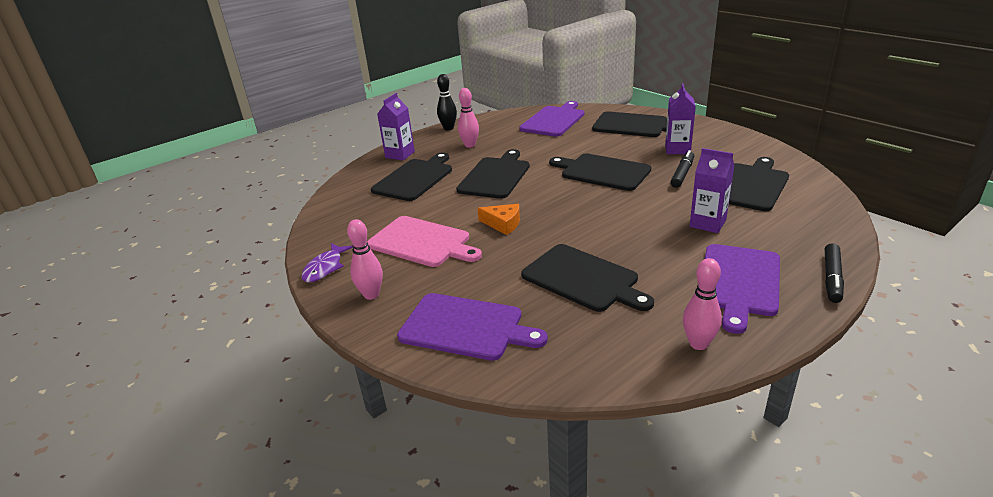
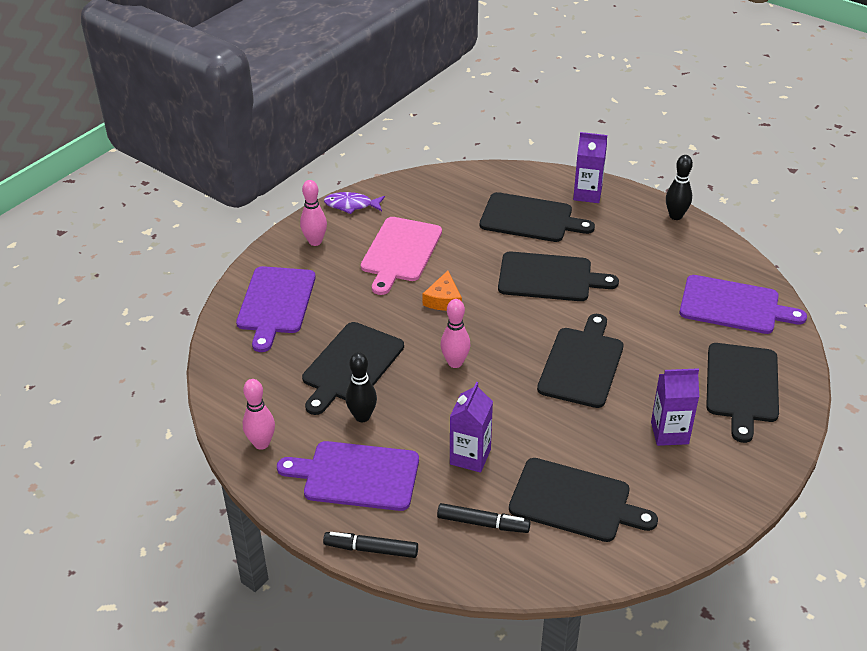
camera: 75 degrees right, 10 degrees up
pink bowling pin [458,88,479,148] -> pink bowling pin moved to [440,299,471,368]
black marker [670,150,694,188] -> black marker moved to [437,503,531,533]
none -> black bowling pin [346,352,377,422]

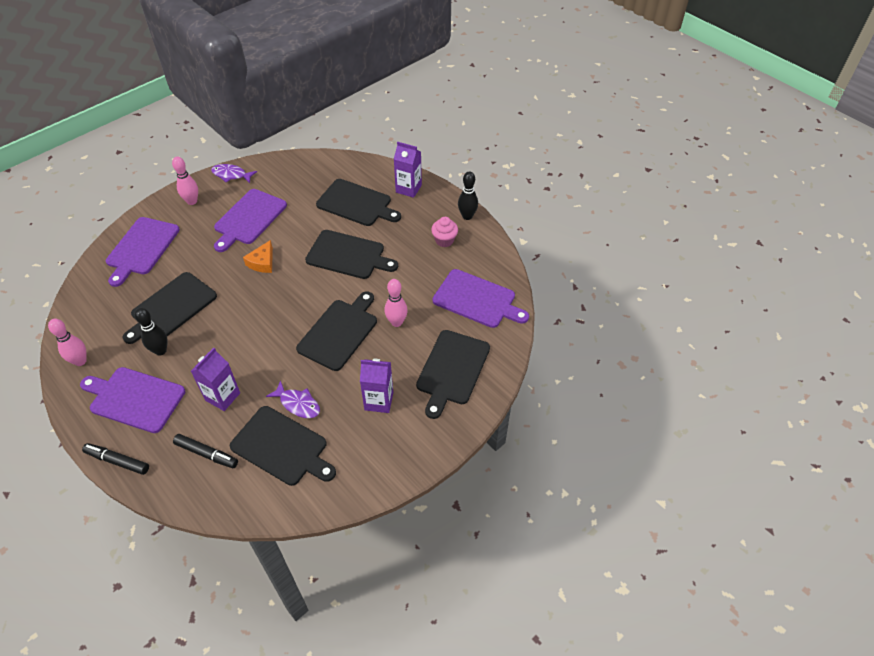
camera: 10 degrees right, 10 degrees up
pink cutting board [361,217,442,295] -> purple cutting board [214,189,287,252]
pink bowling pin [440,299,471,368] -> pink bowling pin moved to [384,279,408,327]
none -> purple fish [266,380,320,418]
none -> pink cupcake [431,217,458,247]

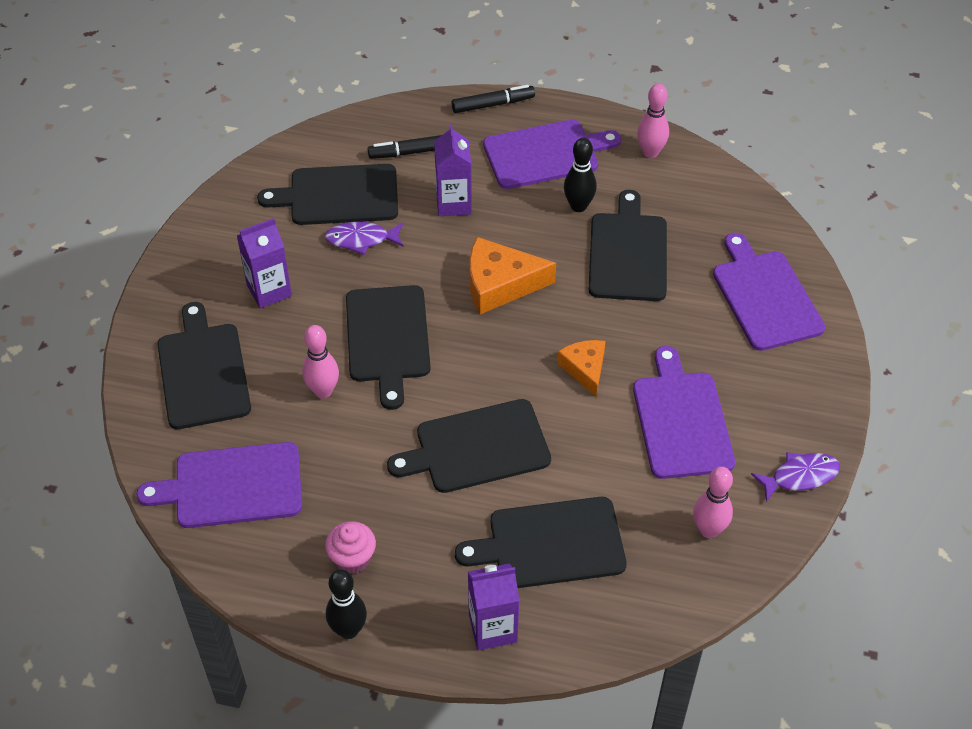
camera: 145 degrees right, 0 degrees up
pink bowling pin [172,157,198,205] -> pink bowling pin moved to [693,467,733,538]
none -> orange cheese [469,237,556,314]

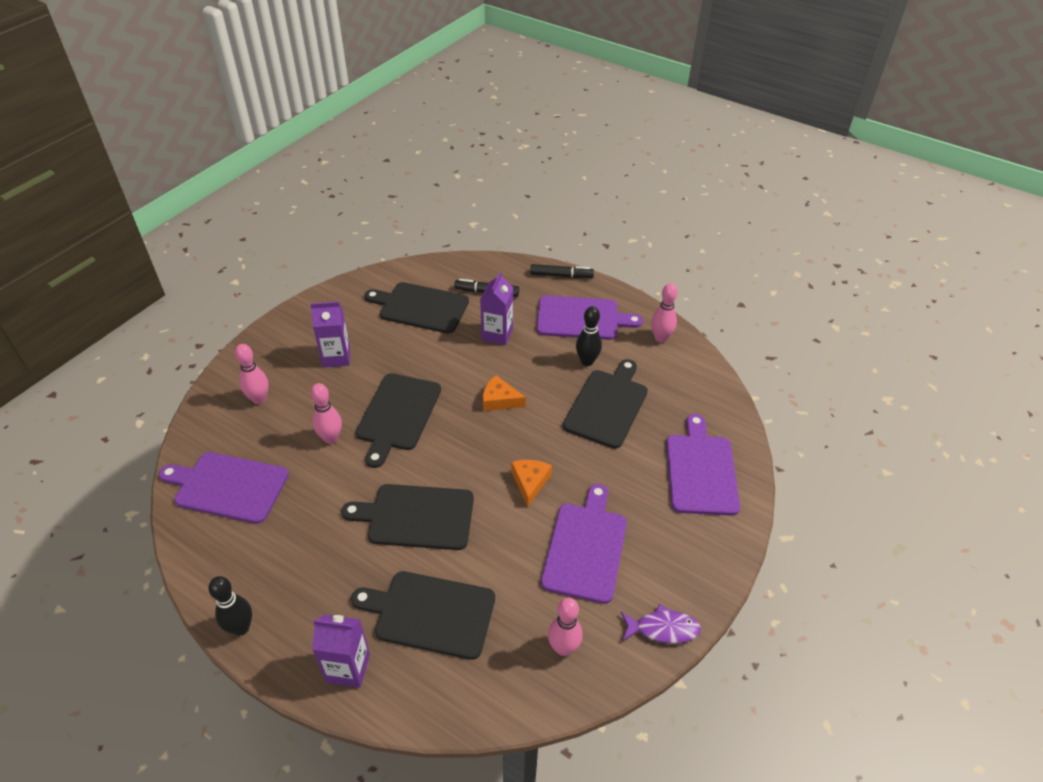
camera: 20 degrees right, 5 degrees down
black cutting board [157,302,251,429] -> pink bowling pin [235,344,269,404]
purple fish [325,222,403,255] -> none
pink cupcake [325,521,376,574] -> none
orange cheese [469,237,556,314] -> orange cheese [483,375,526,411], size x0.63

